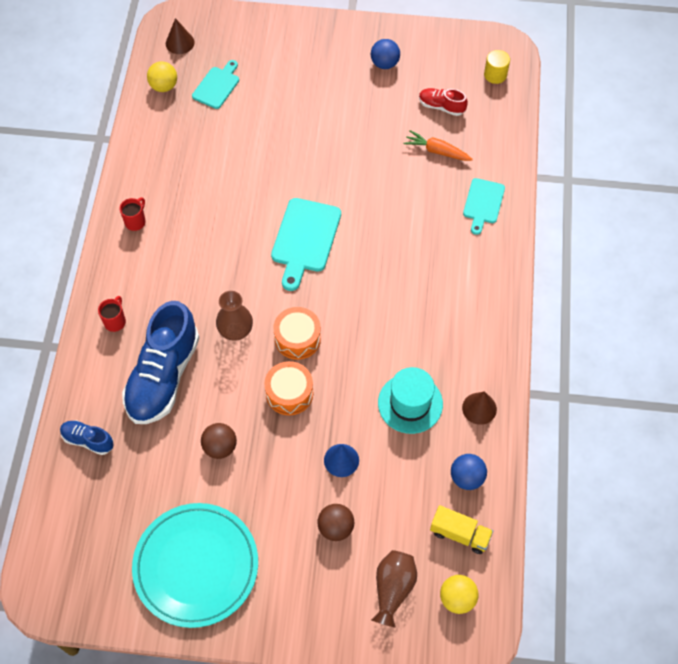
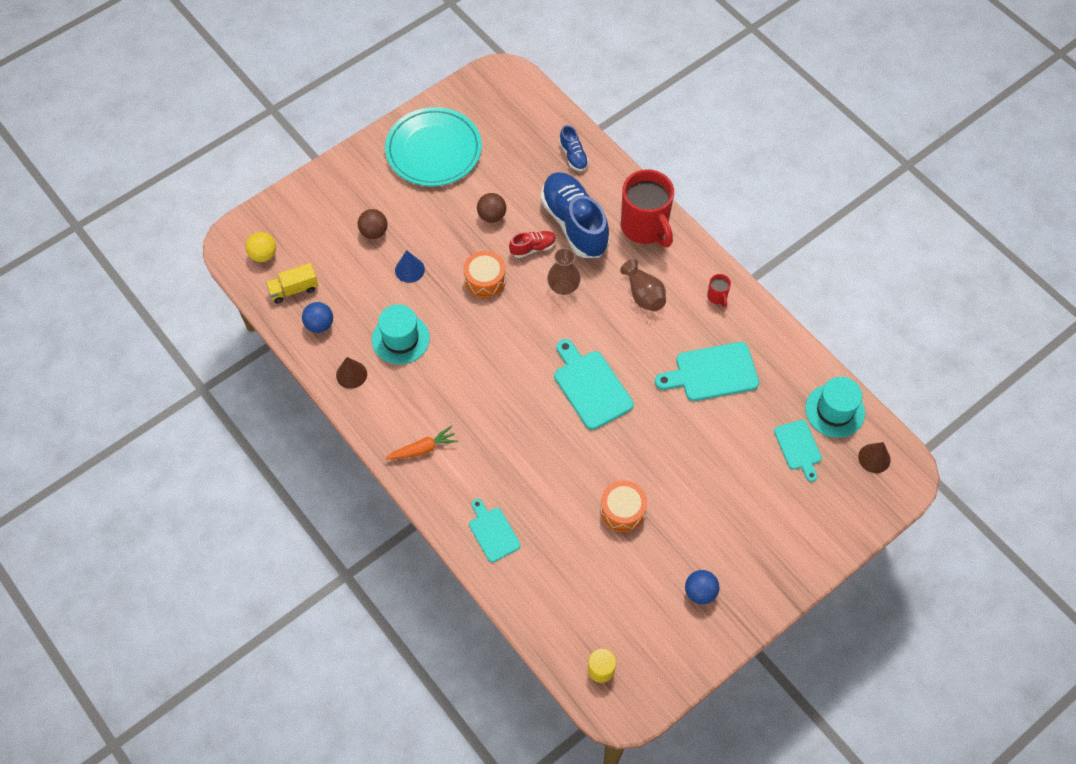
camera: 135 degrees right, 0 degrees up
blue shoe [60,420,114,455] -> blue shoe turned 90 degrees clockwise [559,125,589,171]
red mug [98,296,126,332] -> red mug [621,169,674,247], size x2.42
yellow ball [147,61,177,92] -> turquoise hat [805,377,865,438]
orange drum [273,307,321,360] -> orange drum moved to [600,480,647,532]
brown vase [371,550,417,628] -> brown vase moved to [620,259,666,312]
orange carrot [403,130,473,161] -> orange carrot moved to [385,426,458,460]
red shoe [419,88,468,116] -> red shoe moved to [509,231,556,258]
none -> turquoise cutting board [655,342,759,401]

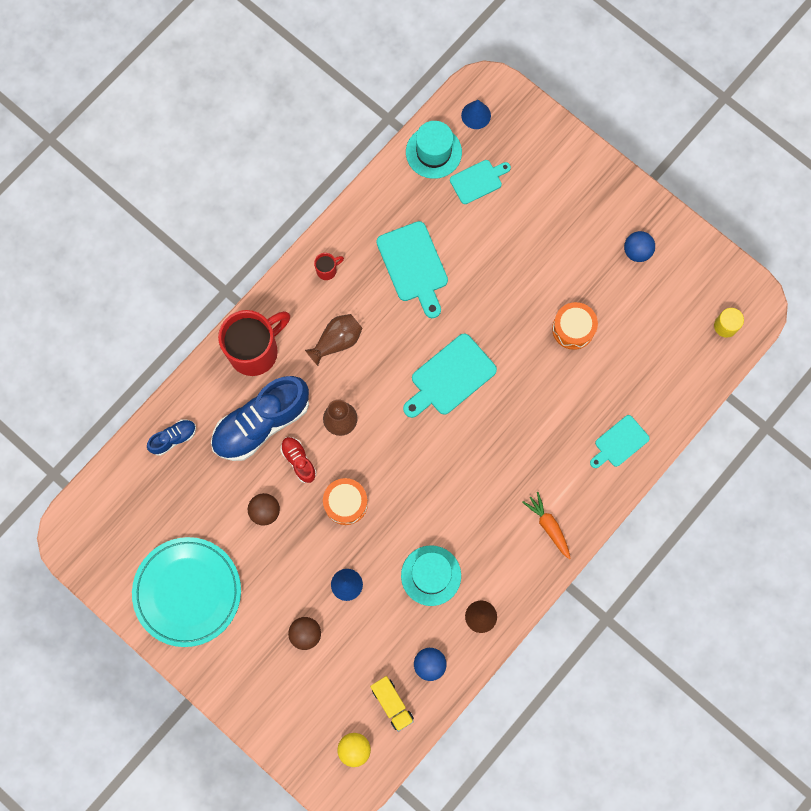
camera: 100 degrees left, 15 degrees up
brown cone [858,442,891,473] -> blue cone [461,100,491,129]

